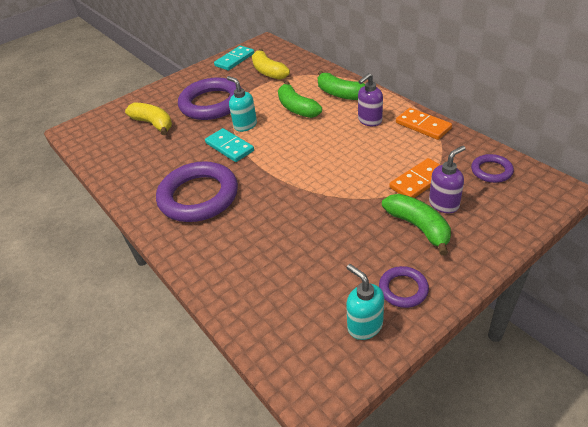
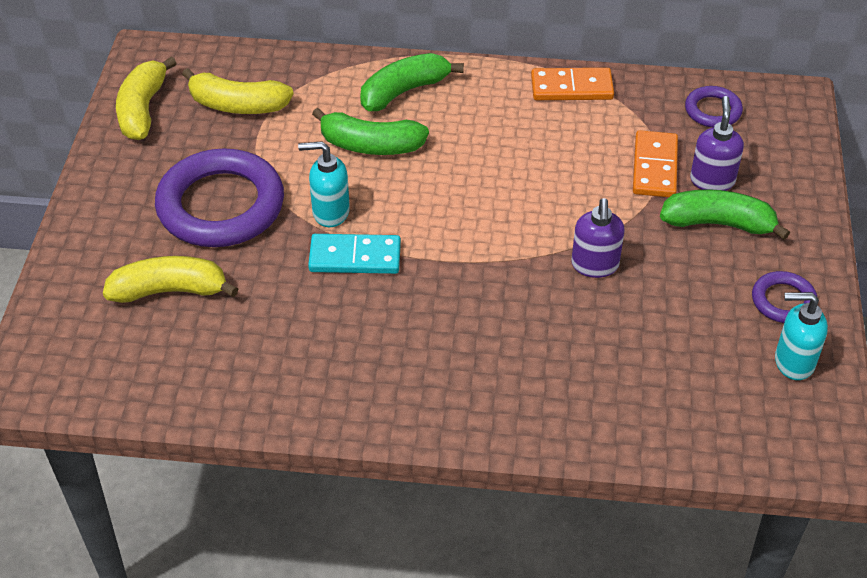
camera: 50 degrees left, 5 degrees up
purple ring [156,161,238,222] -> none
turquoise domino [214,46,254,70] -> yellow banana [116,56,177,140]
green banana [318,71,365,100] -> green banana turned 150 degrees clockwise [360,53,464,111]
purple soap dispenser [358,73,383,126] -> purple soap dispenser moved to [571,198,625,278]

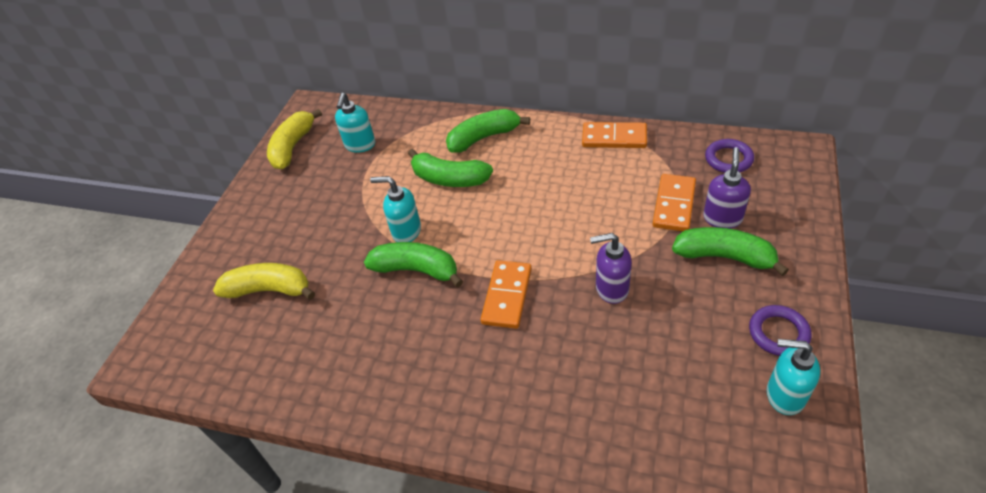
camera: 15 degrees right, 0 degrees up
purple ring [155,148,284,247] -> none
yellow banana [182,68,294,114] -> turquoise soap dispenser [335,93,375,153]
turquoise domino [308,234,401,274] -> green banana [364,242,463,287]
purple soap dispenser [571,198,625,278] -> purple soap dispenser turned 75 degrees clockwise [590,233,632,304]
none -> orange domino [481,260,532,329]

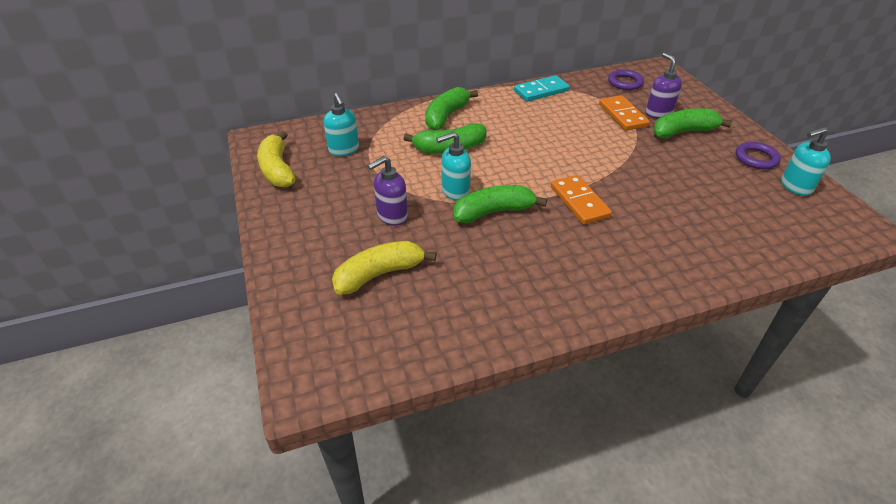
camera: 40 degrees left, 5 degrees down
orange domino [582,122,647,148] -> turquoise domino [514,75,570,102]
purple soap dispenser [590,233,632,304] -> purple soap dispenser moved to [367,156,408,226]

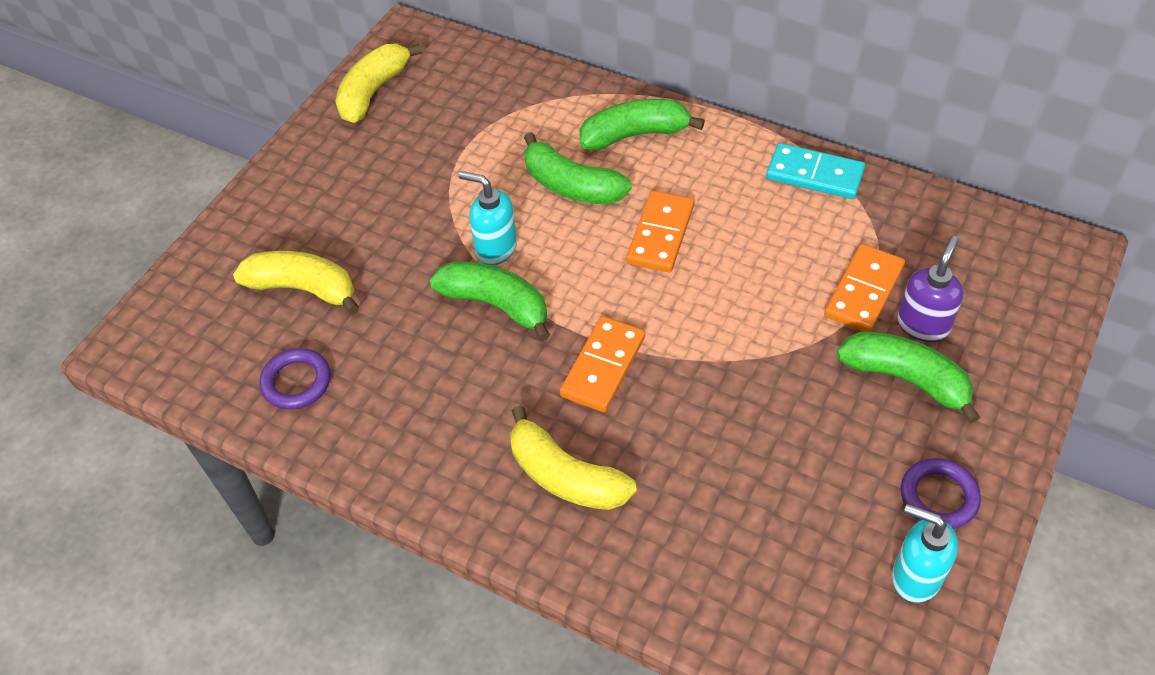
camera: 50 degrees right, 10 degrees up
turquoise soap dispenser [324,93,359,156] -> none
purple soap dispenser [367,156,408,226] -> none
purple ring [608,69,644,90] -> purple ring moved to [259,348,331,410]
none -> yellow banana [510,405,636,510]
none -> orange domino [626,191,694,272]

